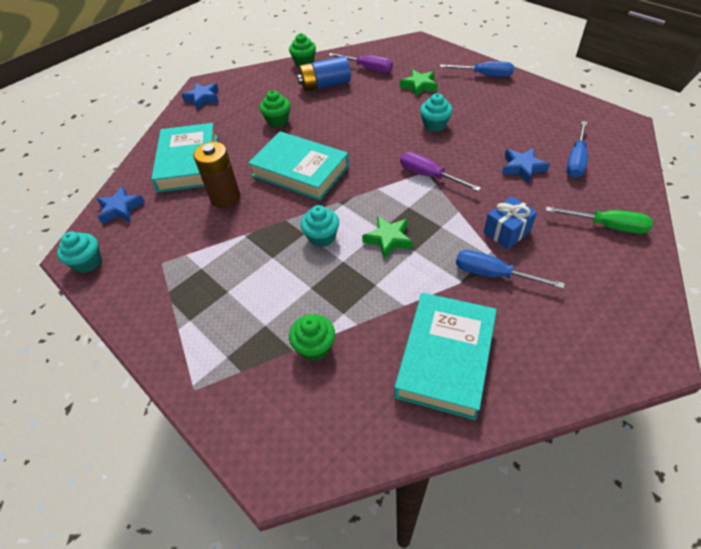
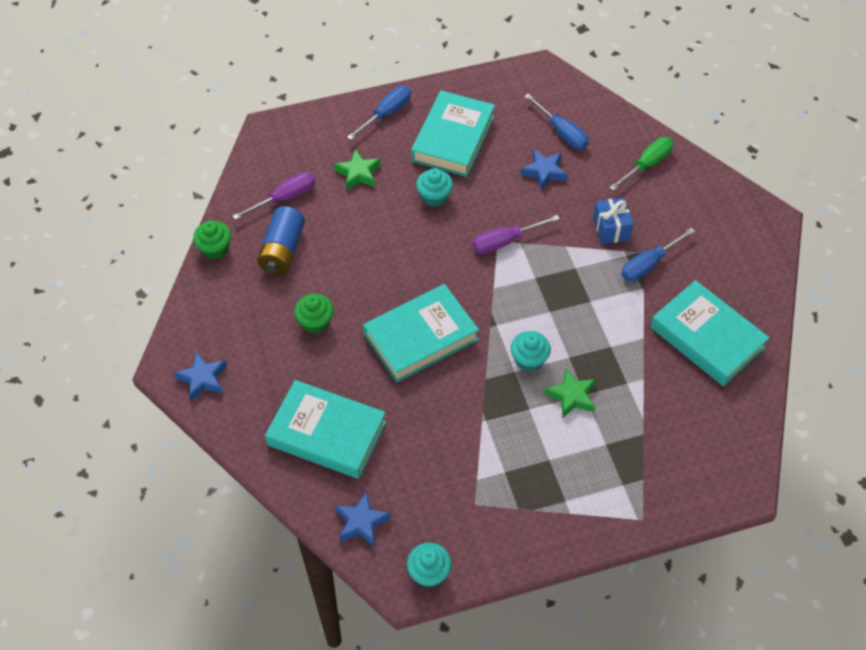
camera: 65 degrees left, 5 degrees up
brown battery [193,142,240,208] -> none
green cupcake [289,314,335,361] -> none
green star [362,216,413,259] -> green star moved to [544,368,596,419]
none -> turquoise book [411,91,495,177]

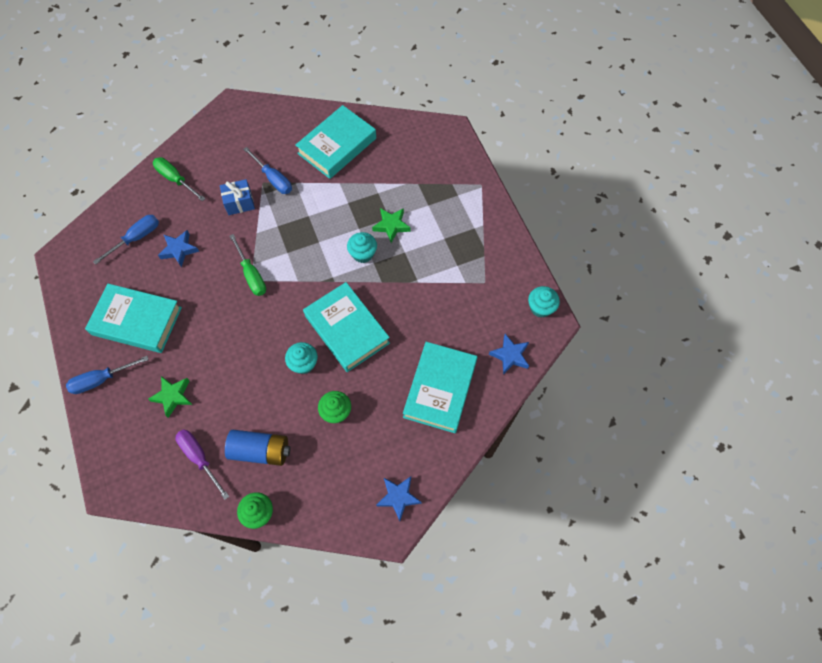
camera: 95 degrees left, 10 degrees up
blue screwdriver [347,86,411,140] -> blue screwdriver turned 60 degrees counterclockwise [66,356,149,394]
turquoise cupcake [416,168,453,207] -> turquoise cupcake moved to [285,342,318,374]
purple screwdriver [473,215,560,254] -> green screwdriver [229,234,266,296]

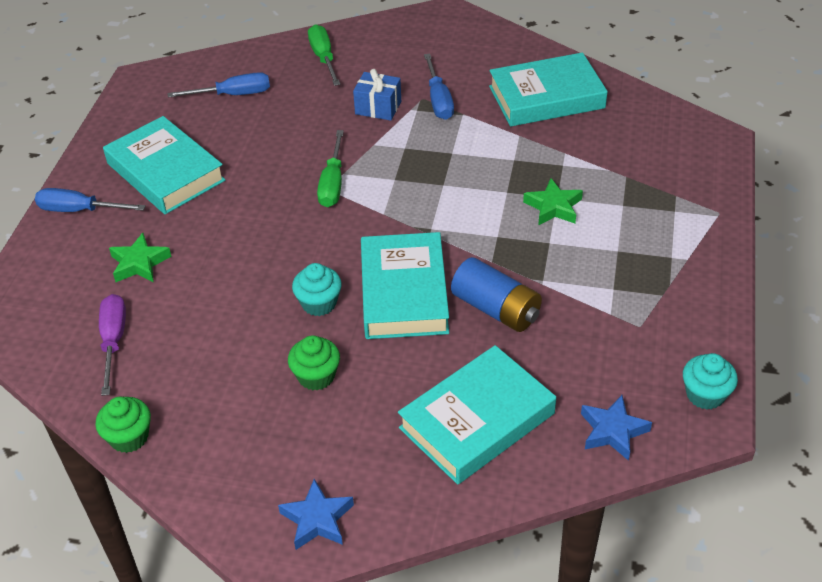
camera: 35 degrees right, 20 degrees down
blue star [158,230,199,267] -> none
blue battery [225,430,291,466] -> blue battery moved to [451,257,542,332]
turquoise cupcake [347,232,377,263] -> none

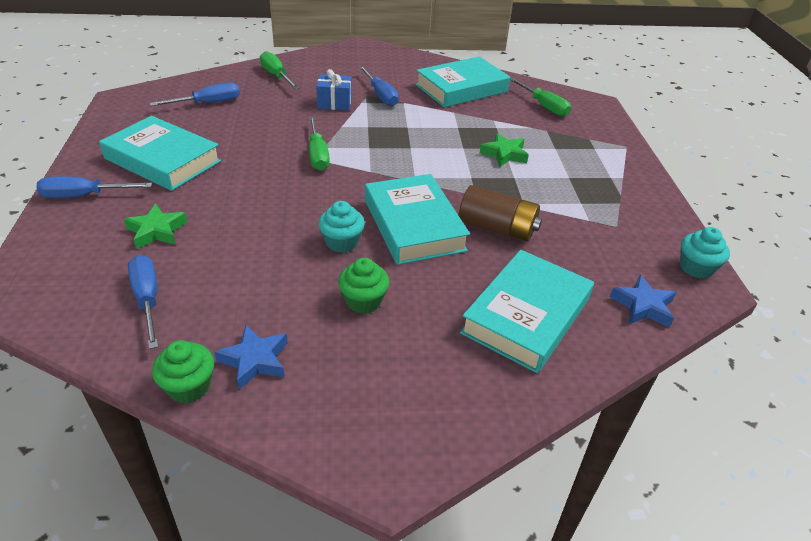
camera: 20 degrees left, 5 degrees down
purple screwdriver [99,294,126,396] -> blue screwdriver [128,255,158,349]
blue star [278,479,354,550] -> blue star moved to [214,325,288,389]
blue battery [451,257,542,332] -> brown battery [459,185,542,241]
none -> green screwdriver [510,77,571,117]

